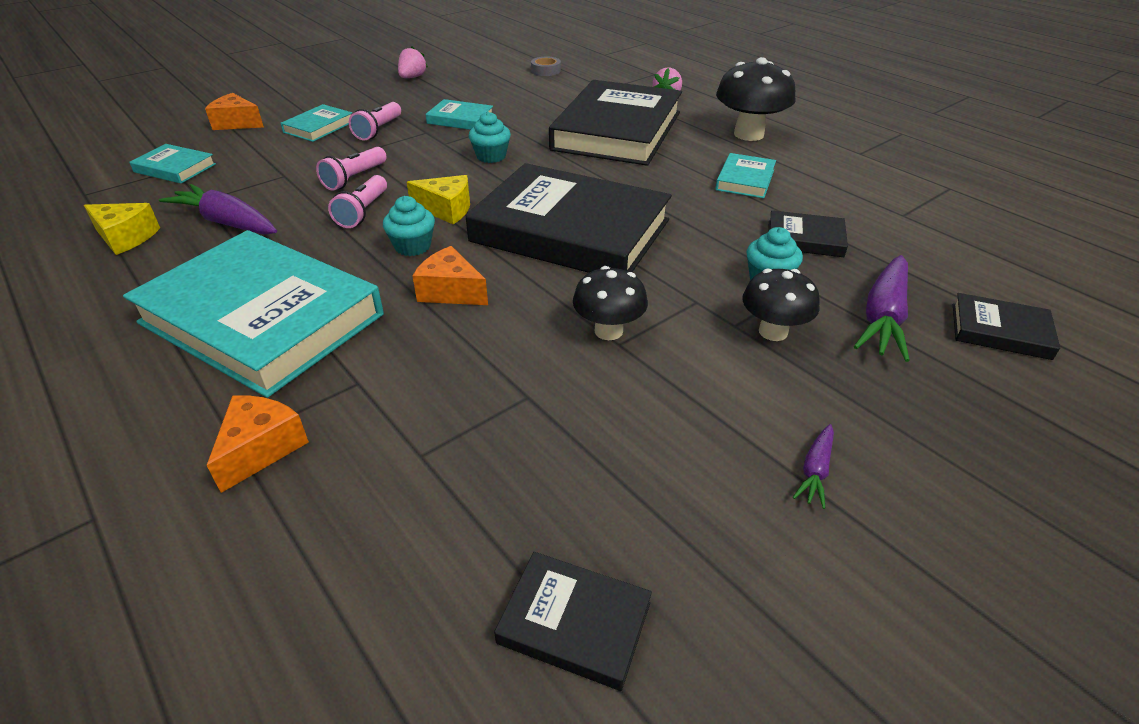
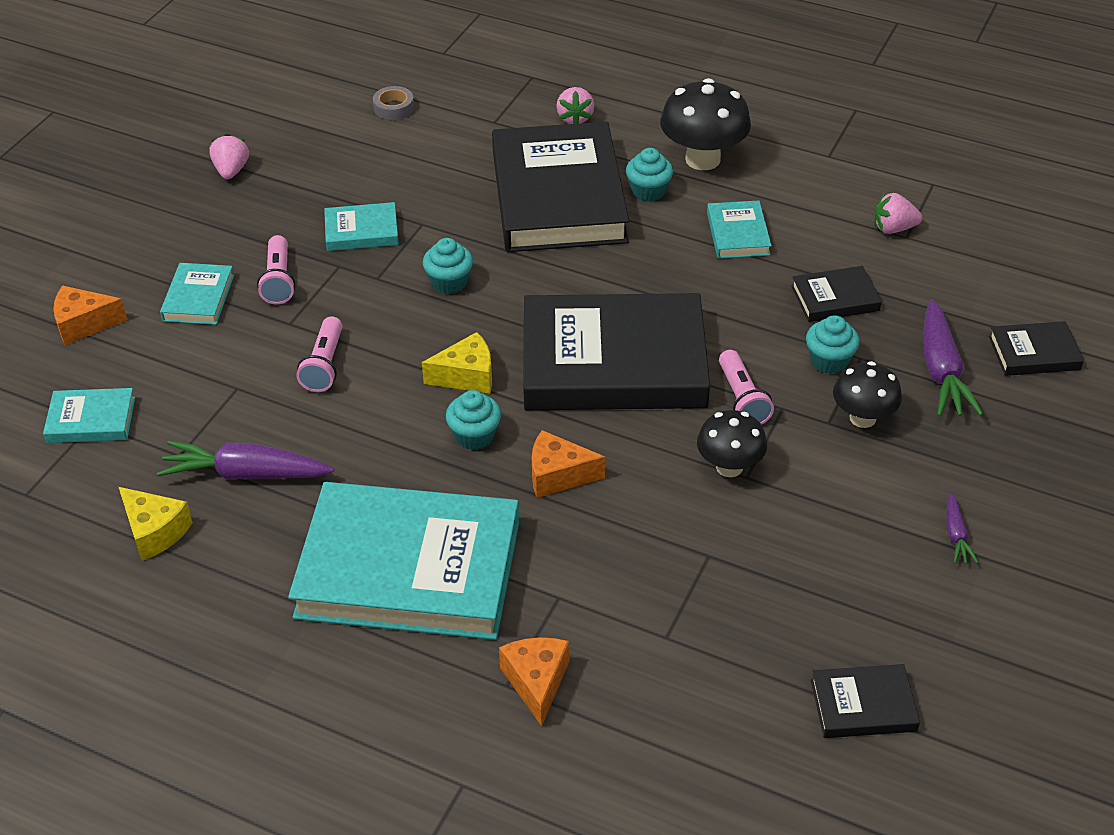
camera: 25 degrees left, 5 degrees up
yellow cheese [84,203,160,255] -> yellow cheese turned 45 degrees clockwise [119,487,193,561]
pink flashlight [328,175,387,228] -> pink flashlight moved to [719,350,774,425]
none -> turquoise cupcake [626,148,673,202]
none -> pink strawberry [874,193,922,234]

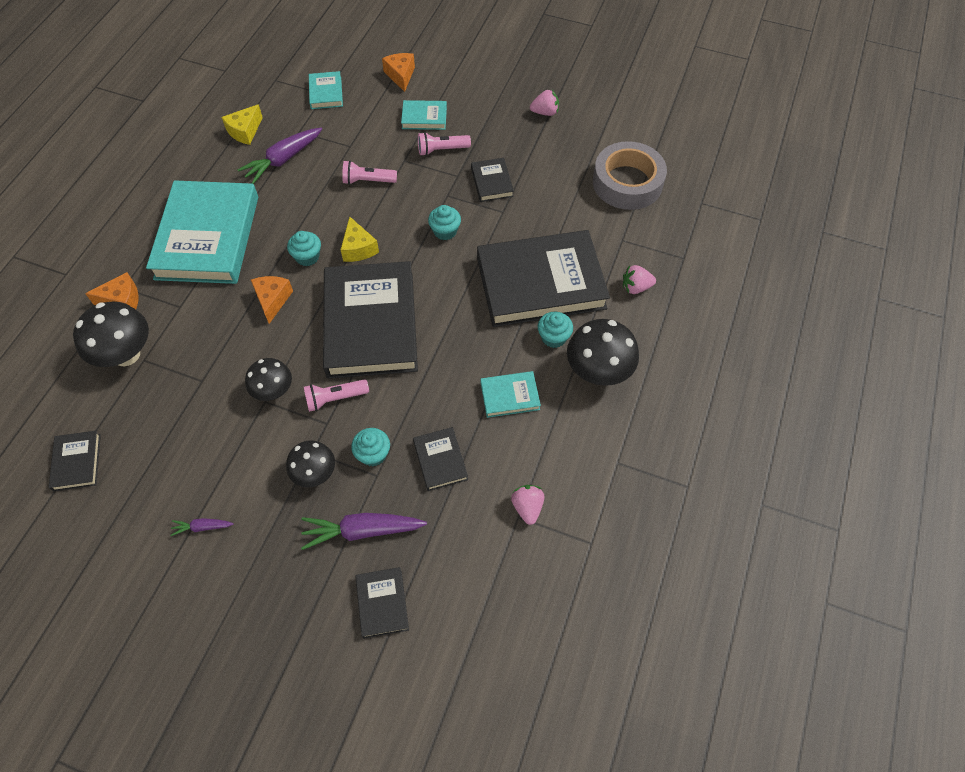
camera: 85 degrees right, 15 degrees up
purple carrot [157,441,334,480] -> purple carrot turned 135 degrees counterclockwise [238,128,322,184]
turquoise book [324,202,399,251] -> black book [471,158,514,202]
grey tape [373,86,414,120] -> grey tape [593,141,667,210], size x2.46
none -> black mushroom [73,302,149,367]

